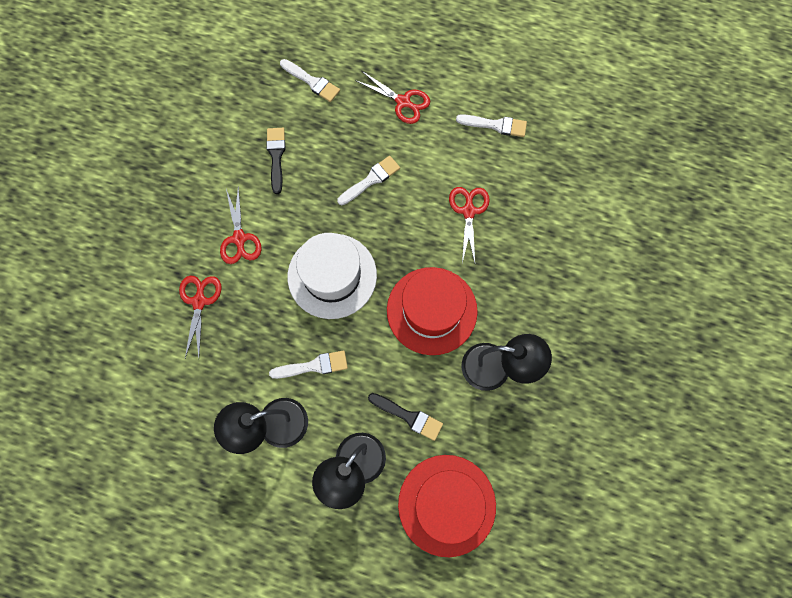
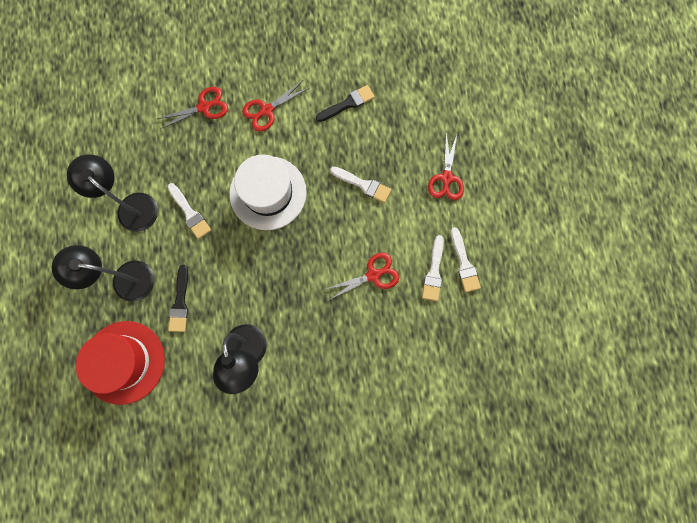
camera: 65 degrees right, 5 degrees up
white brush [280,59,340,102] -> white brush moved to [422,235,444,301]
red hat [387,267,478,355] -> none

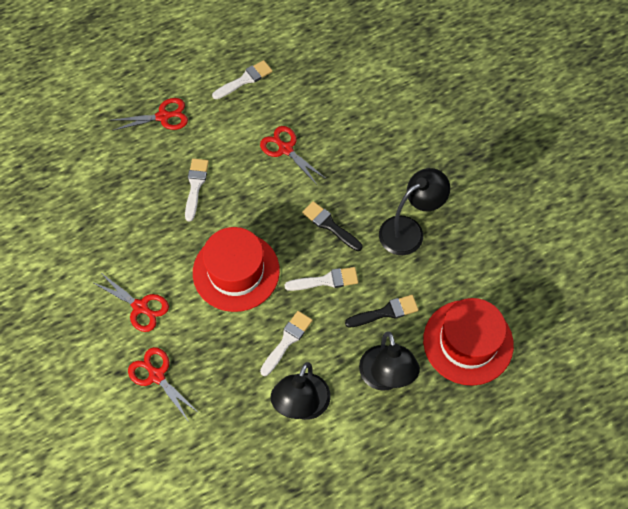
camera: 110 degrees left, 15 degrees down
white hat [229,155,307,230] -> red hat [193,227,280,312]
black brush [316,85,375,122] -> black brush moved to [302,201,362,251]
white brush [422,235,444,301] -> white brush moved to [285,267,358,291]

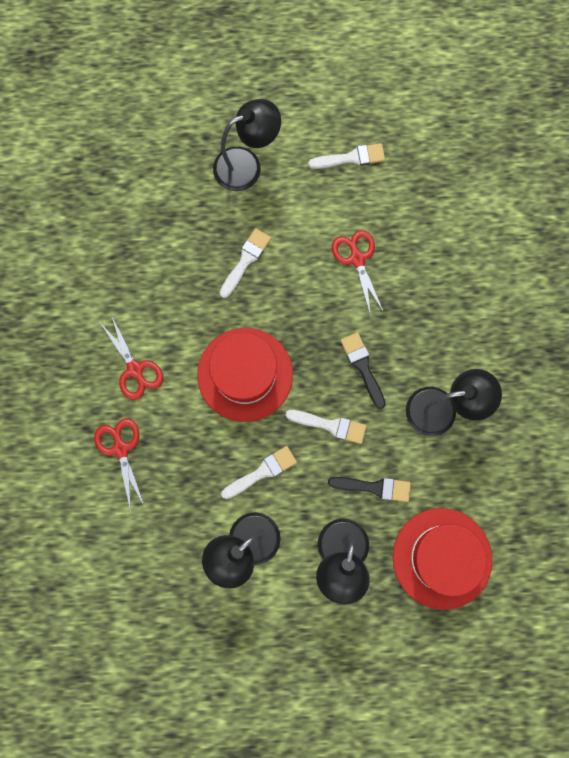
camera: 25 degrees right, 15 degrees up
red scissors [112,98,188,131] -> black lamp [213,99,281,191]

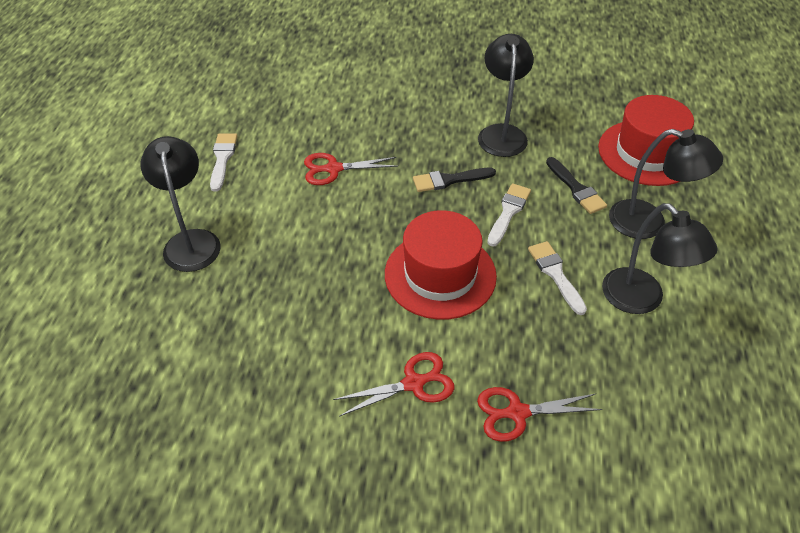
camera: 80 degrees left, 30 degrees down
white brush [220,228,271,298] -> none
black brush [328,477,411,502] -> black brush turned 135 degrees clockwise [546,157,607,214]

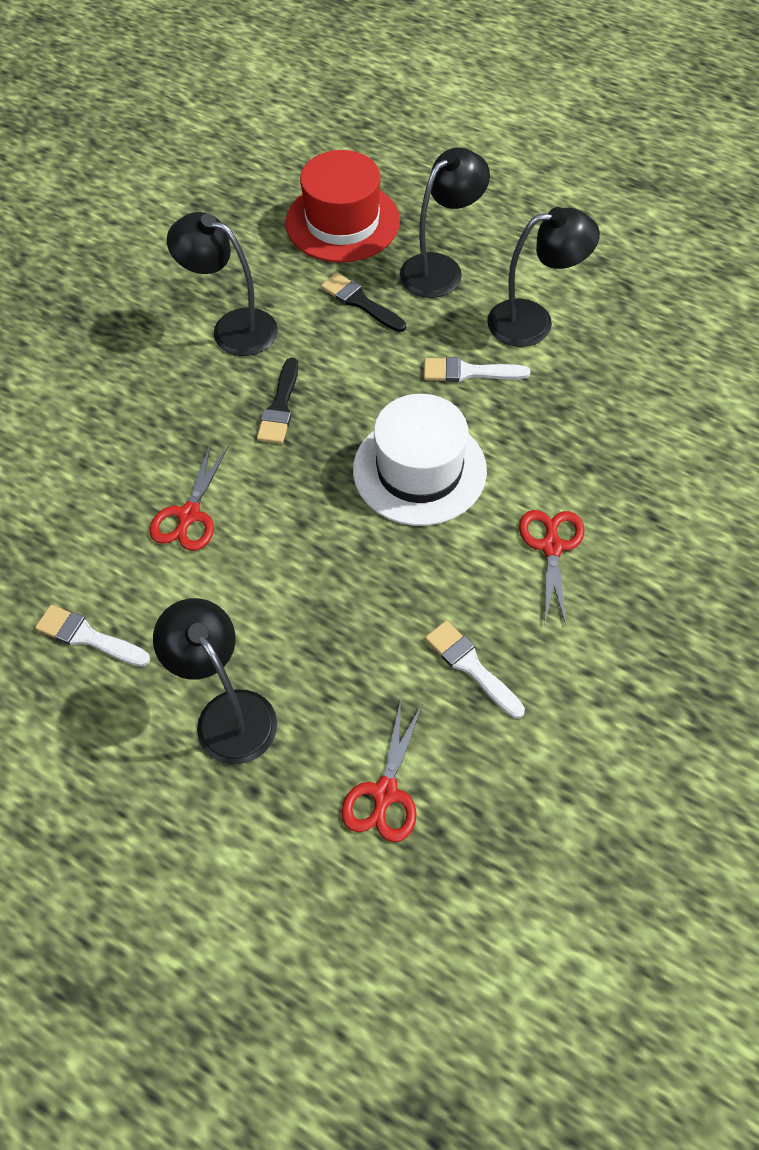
camera: 65 degrees left, 10 degrees up
black lamp [140,136,221,272] -> black lamp turned 45 degrees clockwise [153,598,277,764]
red hat [385,210,497,320] -> white hat [353,394,487,526]
red scissors [477,387,602,442] -> red scissors moved to [341,700,423,842]
white brush [487,183,531,247] -> white brush moved to [425,620,525,719]
black brush [546,157,607,214] -> black brush turned 135 degrees counterclockwise [321,273,406,332]

